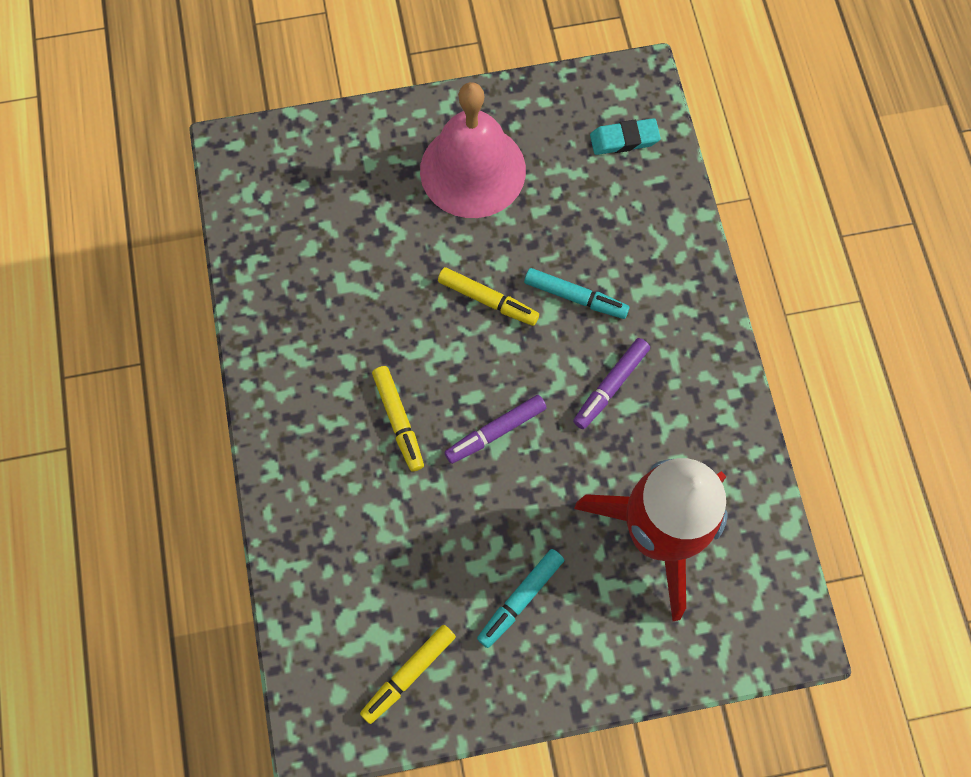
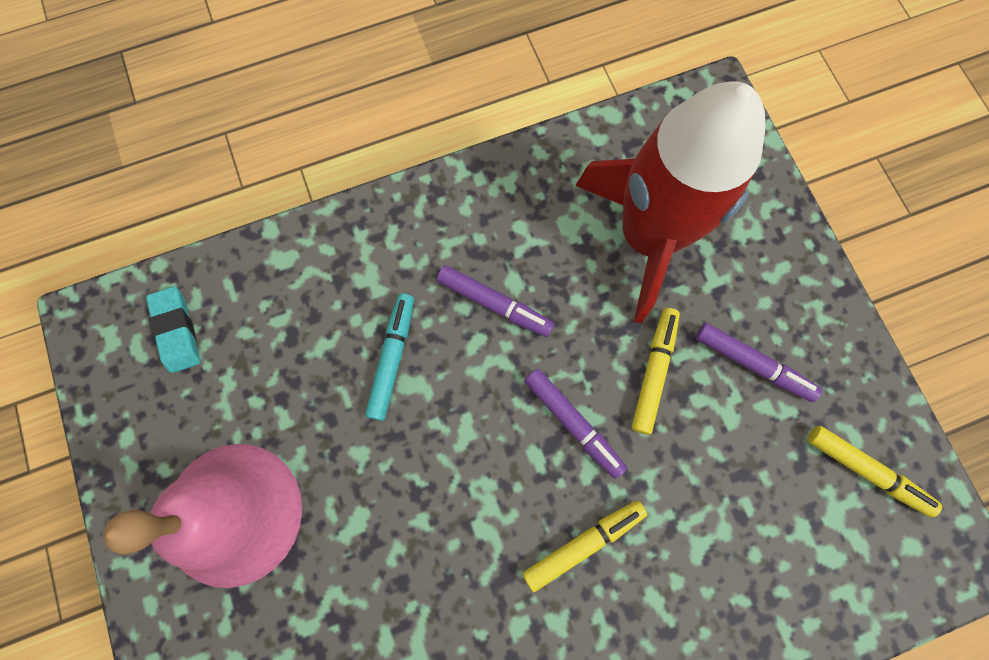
camera: 100 degrees left, 5 degrees up
yellow marker [438,267,539,326] -> yellow marker moved to [632,308,680,435]
turquoise marker [477,549,564,648] -> purple marker [696,323,822,402]

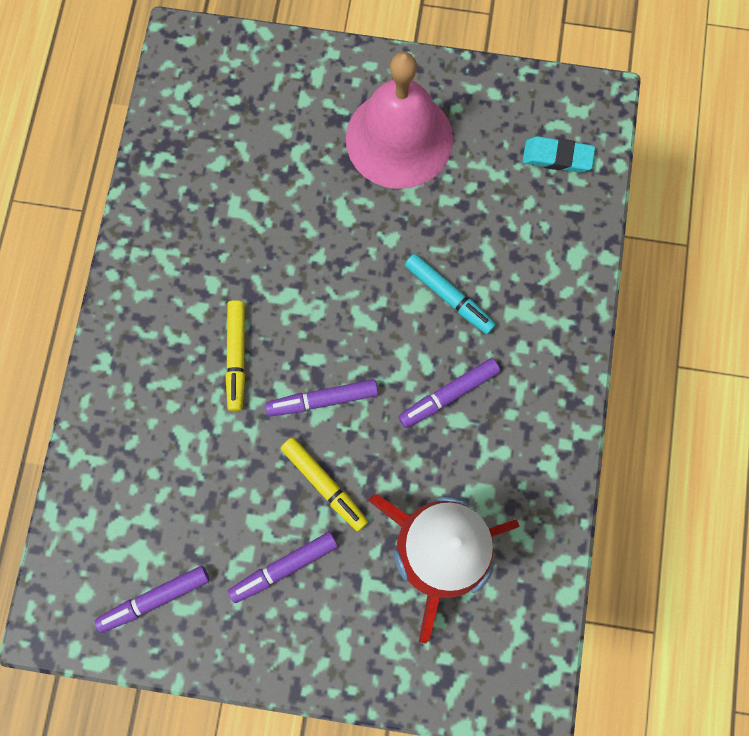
camera: 120 degrees right, 0 degrees up
yellow marker [808,426,942,517] -> purple marker [95,566,210,633]

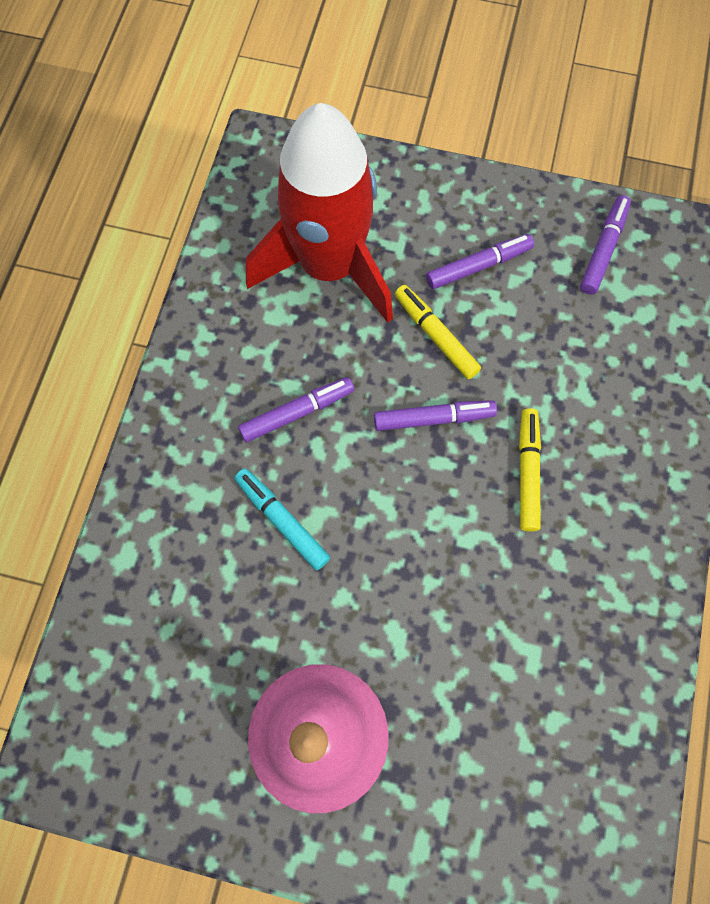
camera: 175 degrees left, 5 degrees down
purple marker [95,566,210,633] -> purple marker turned 45 degrees counterclockwise [580,195,631,294]
turquoise eraser [523,136,595,173] -> none

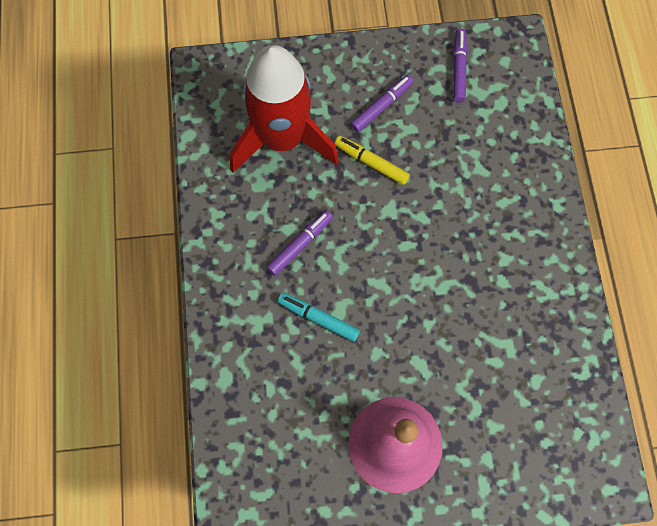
camera: 20 degrees left, 0 degrees up
purple marker [374,400,497,431] -> none
yellow marker [519,408,541,532] -> none

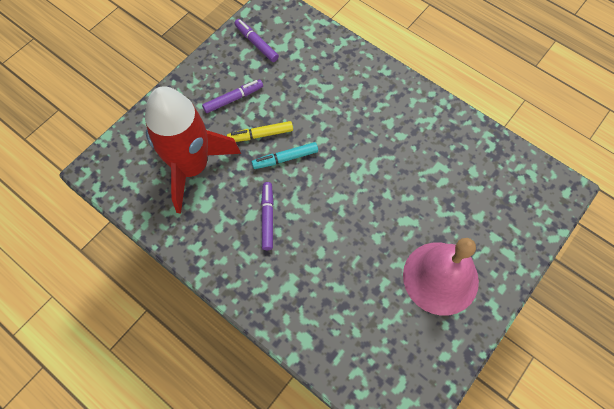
camera: 45 degrees left, 5 degrees down
turquoise marker [278,293,360,342] -> turquoise marker moved to [252,142,318,169]
purple marker [350,75,414,132] -> purple marker turned 60 degrees clockwise [202,79,263,113]

